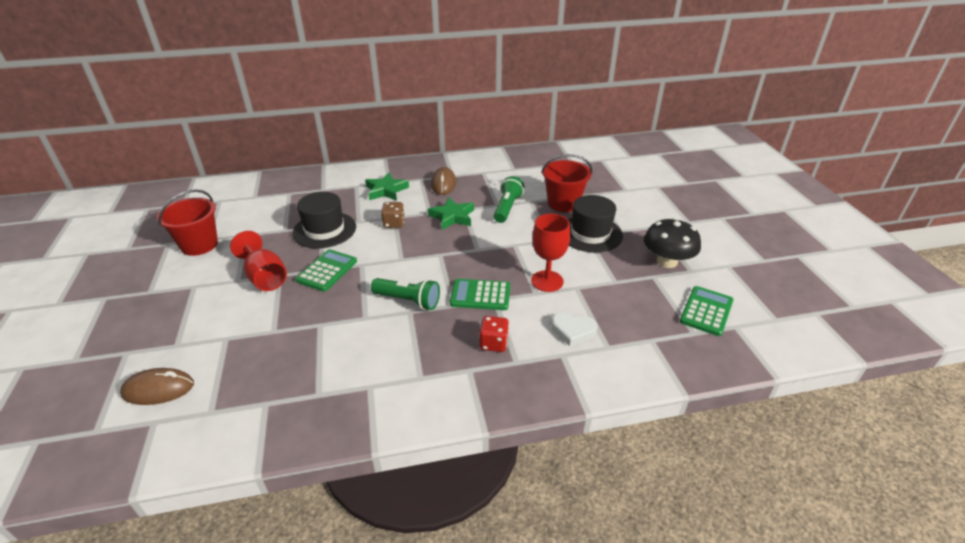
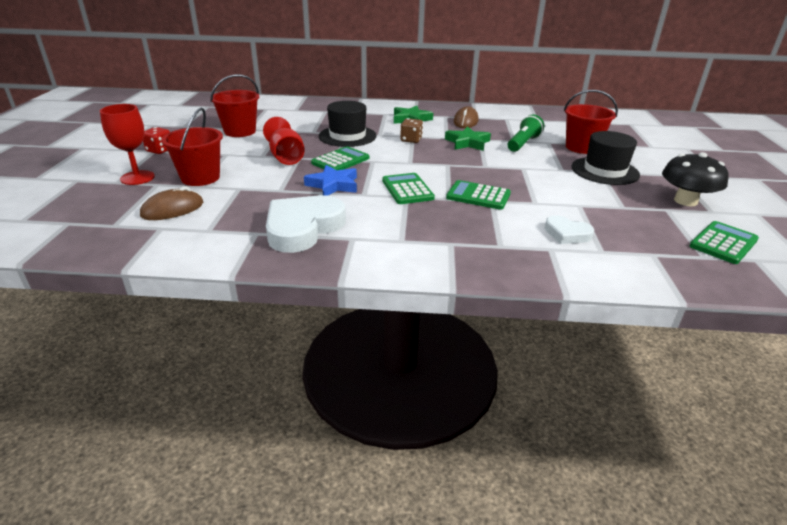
camera: 15 degrees right, 5 degrees down
brown mouse [120,368,194,405] -> brown mouse turned 45 degrees counterclockwise [140,186,203,220]
green flashlight [371,278,440,310] -> green calculator [382,173,435,204]
red dice [479,316,509,352] -> red dice moved to [143,127,170,154]
red goblet [531,214,570,292] -> red goblet moved to [100,104,155,185]
none -> red bucket [161,108,223,186]
none -> white heart [266,195,346,253]
none -> blue star [304,165,357,195]

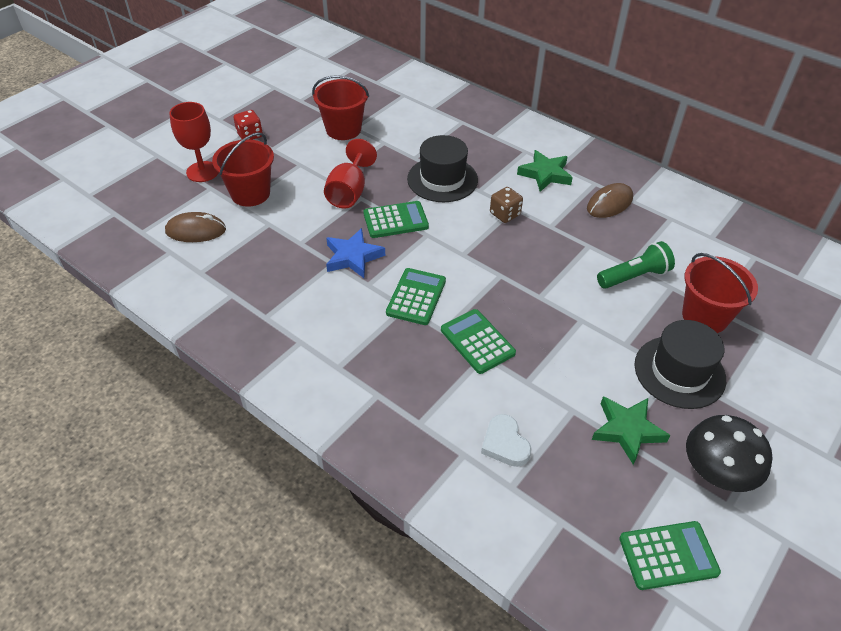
camera: 35 degrees right, 15 degrees up
white heart [266,195,346,253] -> none
green star [445,126,491,151] -> green star moved to [592,396,670,465]

